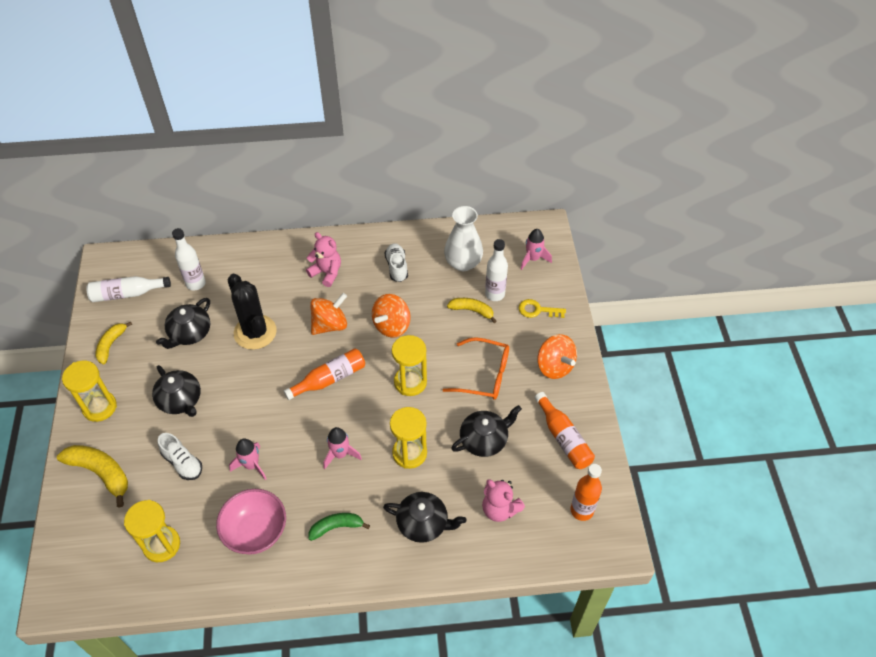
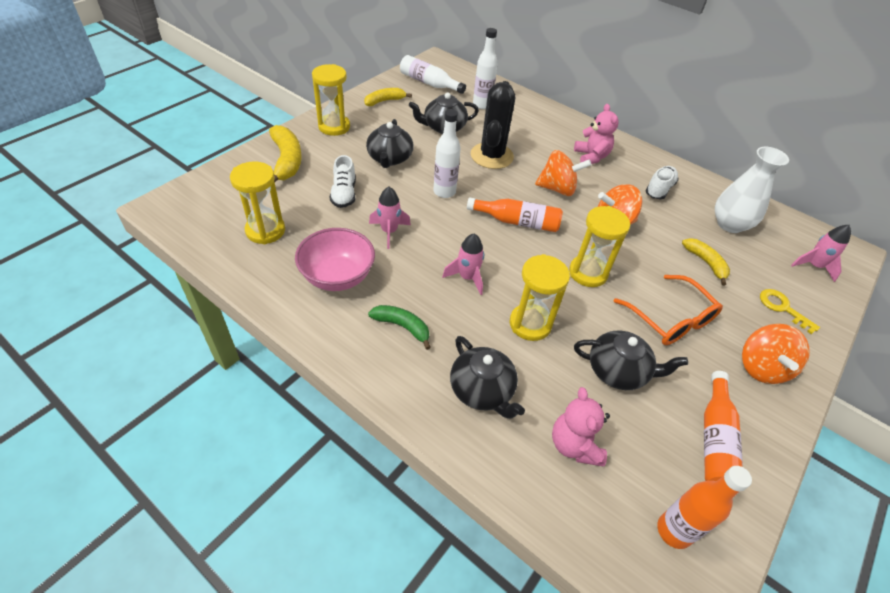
camera: 40 degrees right, 5 degrees down
white bottle [485,239,508,301] -> white bottle moved to [433,109,461,198]

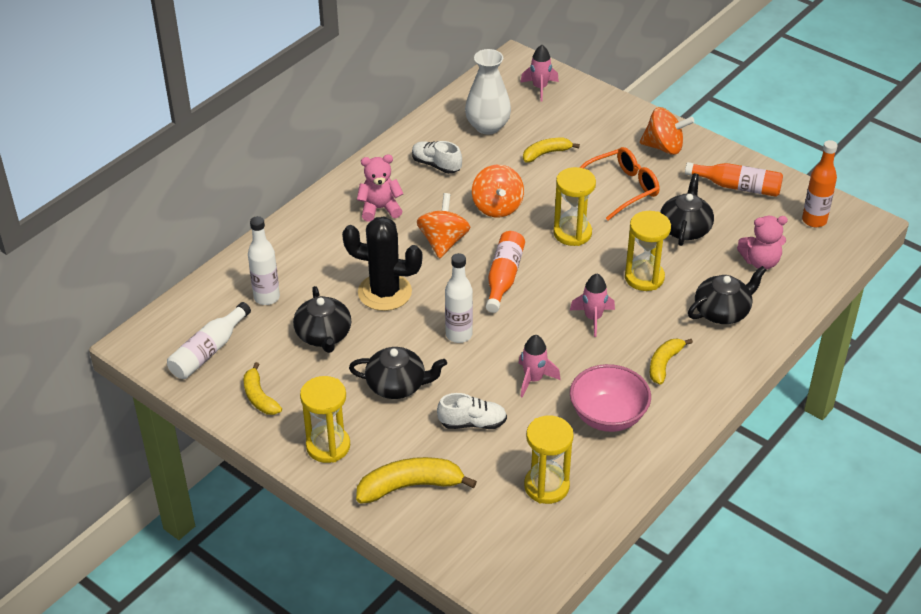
camera: 85 degrees left, 5 degrees down
green banana [368,305,431,350] -> yellow banana [650,339,693,385]
yellow key [760,289,820,334] -> none

